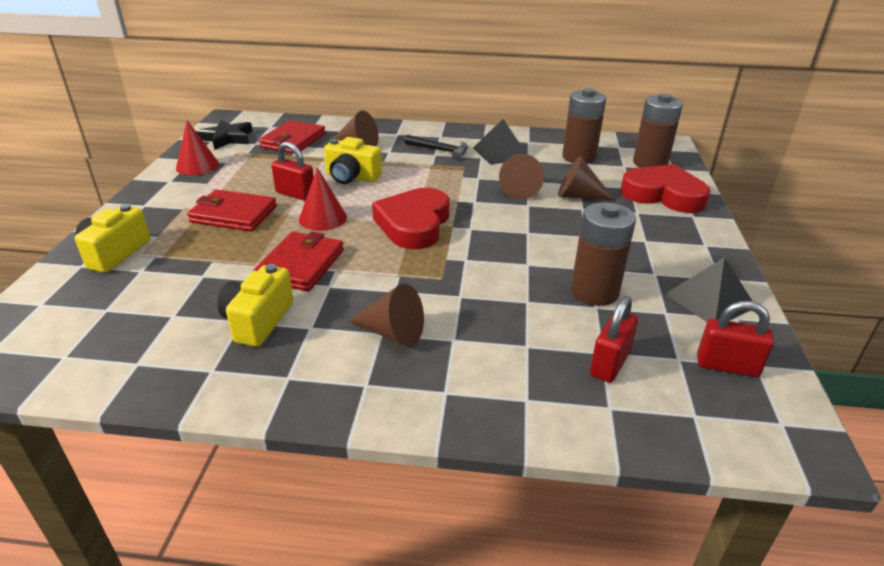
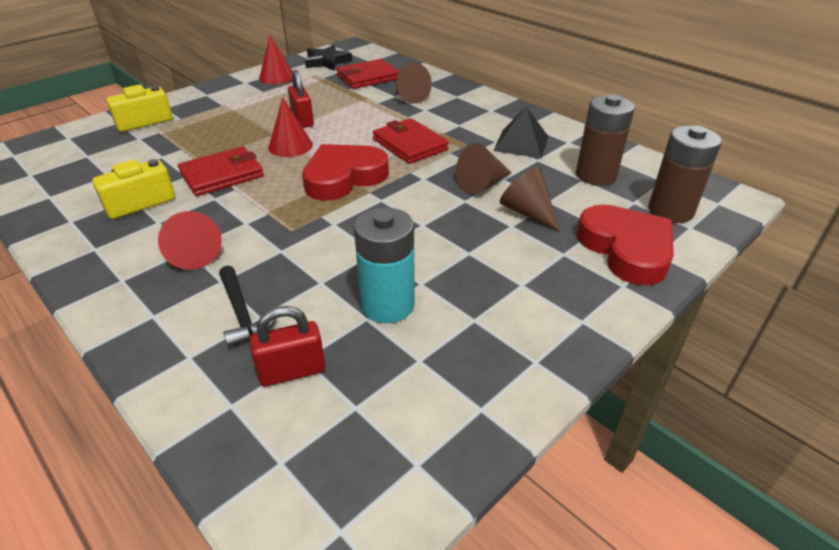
camera: 40 degrees right, 5 degrees up
red wallet [187,189,277,232] -> red wallet moved to [373,118,449,164]
yellow camera [324,137,382,184] -> none
brown cone [349,283,424,347] -> red cone [158,211,222,270]
black hammer [405,135,468,160] -> black hammer moved to [219,265,276,348]
brown battery [571,202,636,306] -> turquoise battery [354,207,415,323]
black pyramid [665,257,752,322] -> none
red padlock [697,301,774,377] -> none

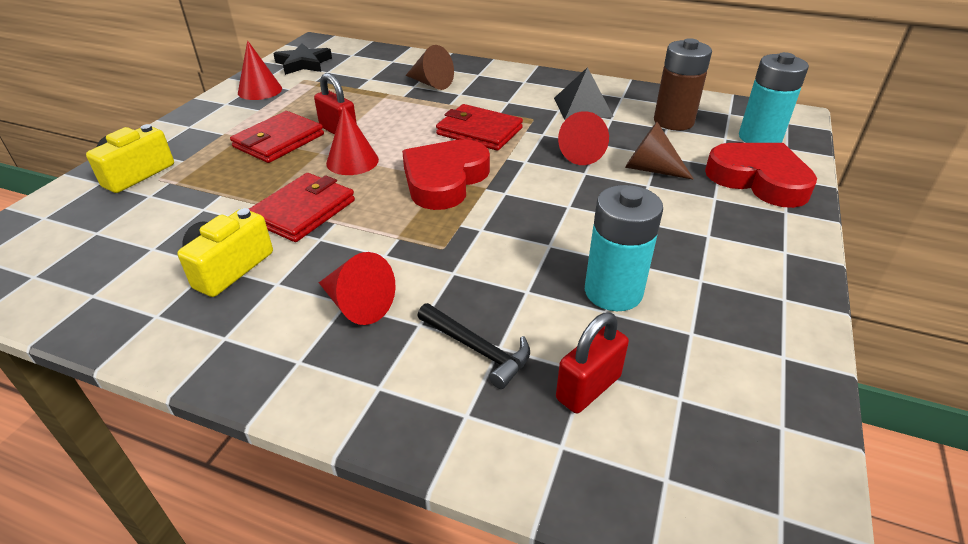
camera: 25 degrees left, 0 degrees up
red wallet [336,59,399,89] -> red wallet moved to [230,111,324,163]
brown cone [456,143,511,194] -> red cone [558,111,609,165]
brown battery [648,126,722,223] -> turquoise battery [739,52,809,143]

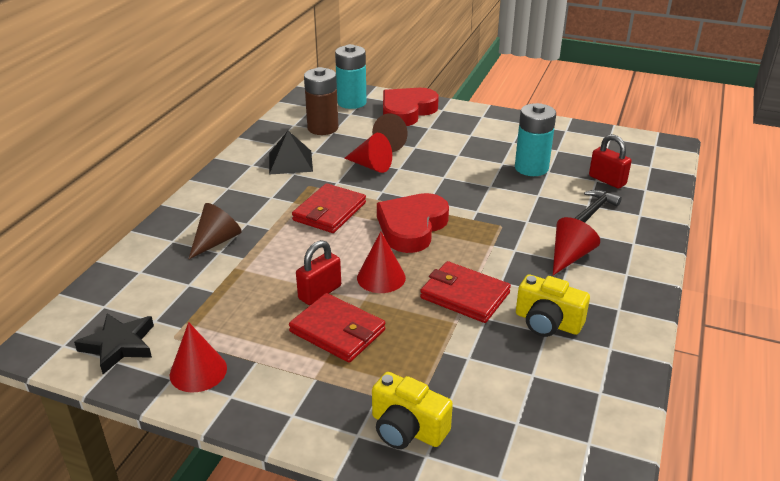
camera: 90 degrees left, 5 degrees down
red heart [402,139,490,210] -> red heart turned 90 degrees clockwise [377,193,449,253]

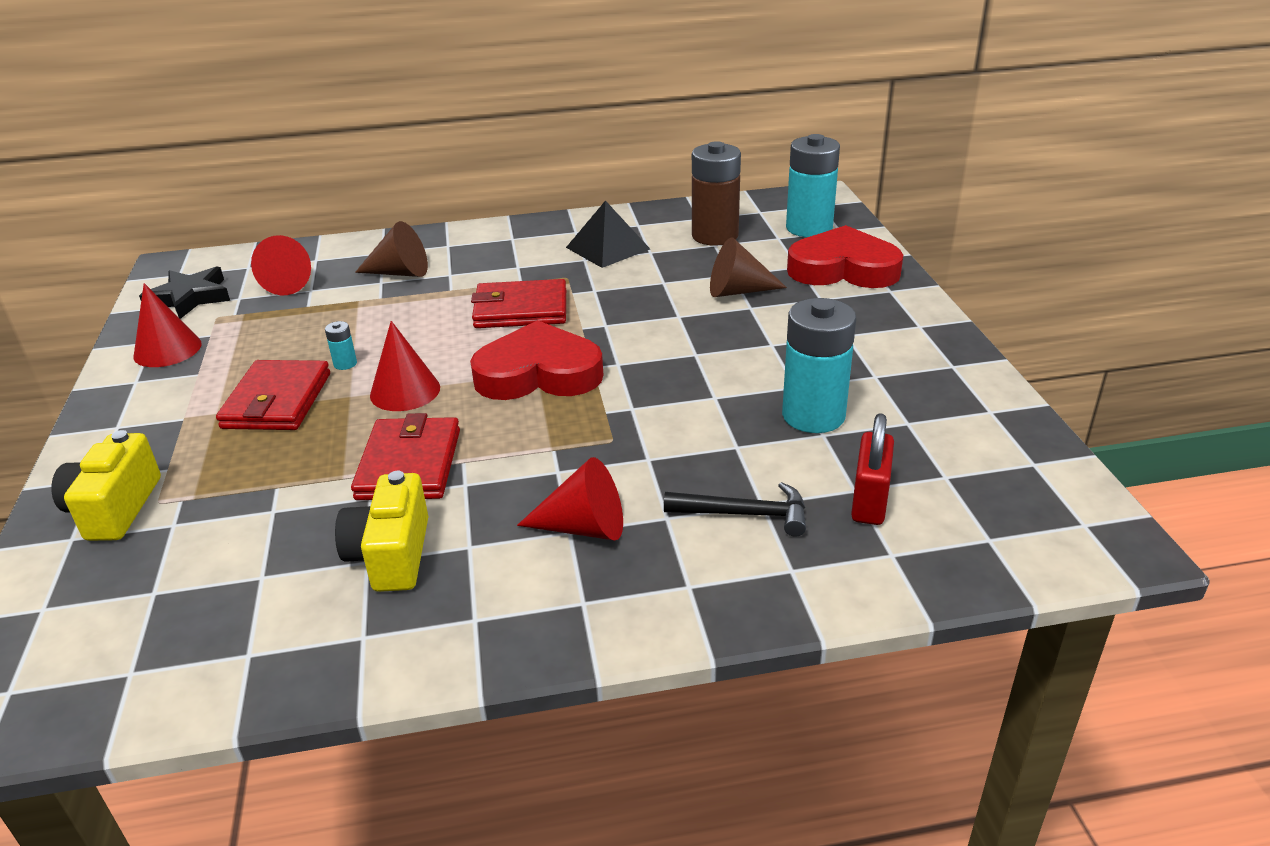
camera: 60 degrees right, 0 degrees up
red padlock [296,240,341,305] -> turquoise battery [325,321,357,370]
red cone [344,133,392,173] -> red cone moved to [251,235,311,295]

